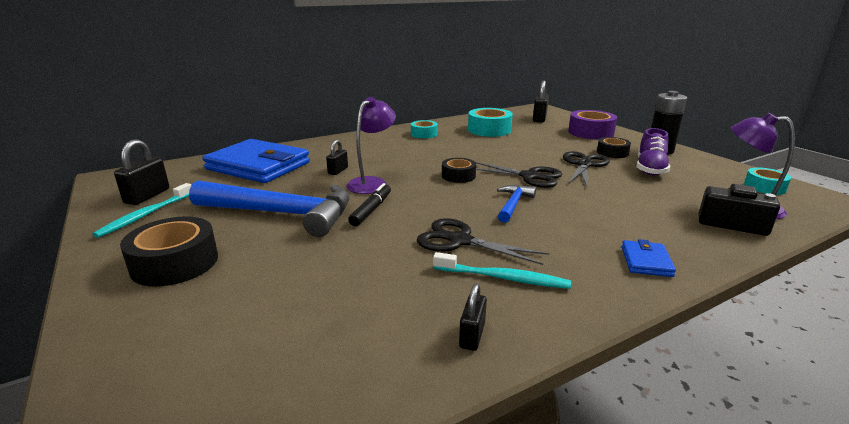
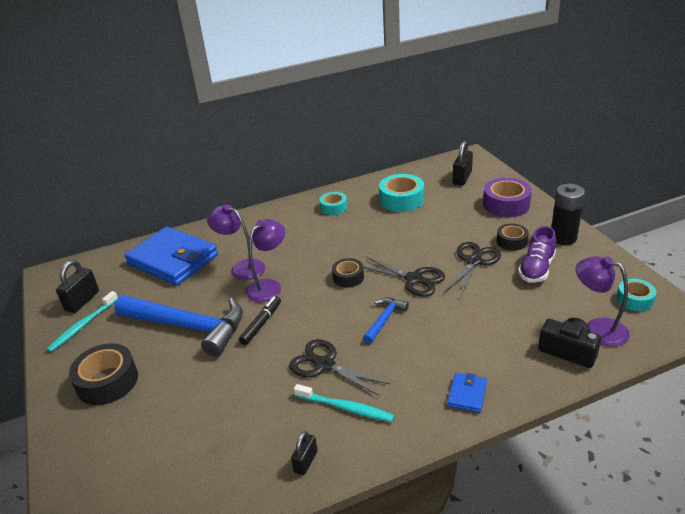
camera: 10 degrees right, 10 degrees up
black padlock [326,140,348,175] -> purple lamp [207,204,265,280]

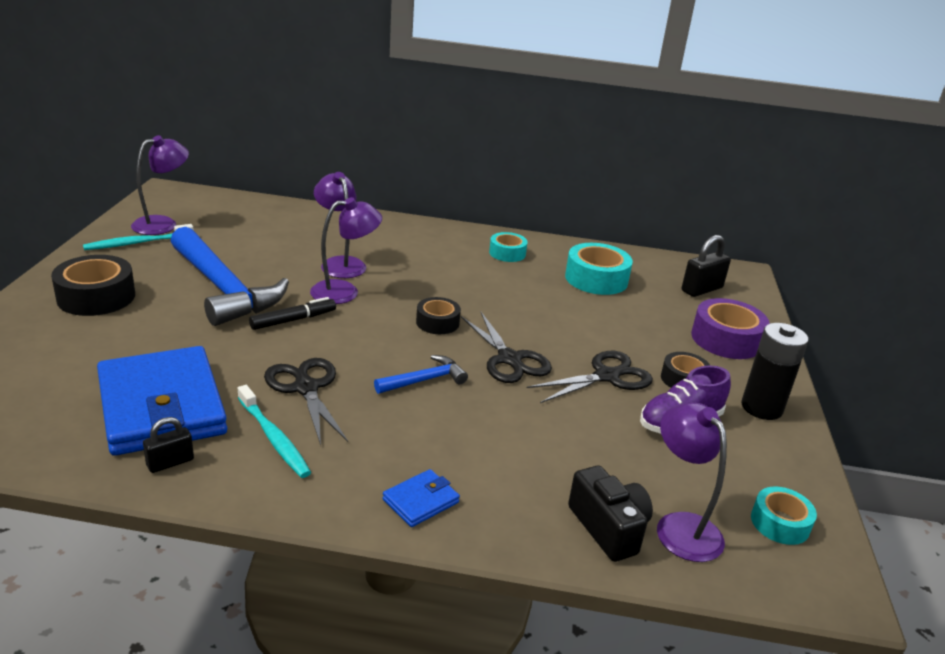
camera: 25 degrees right, 5 degrees down
black padlock [56,260,99,313] -> purple lamp [131,135,189,235]
blue wallet [125,226,218,286] -> blue wallet moved to [97,346,227,456]

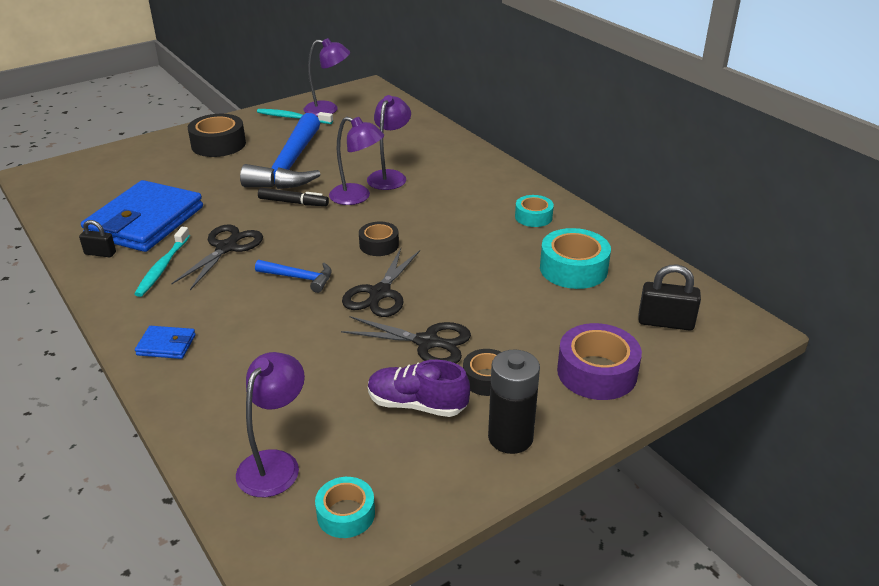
camera: 50 degrees right, 5 degrees up
black camera [568,465,653,562] -> none

